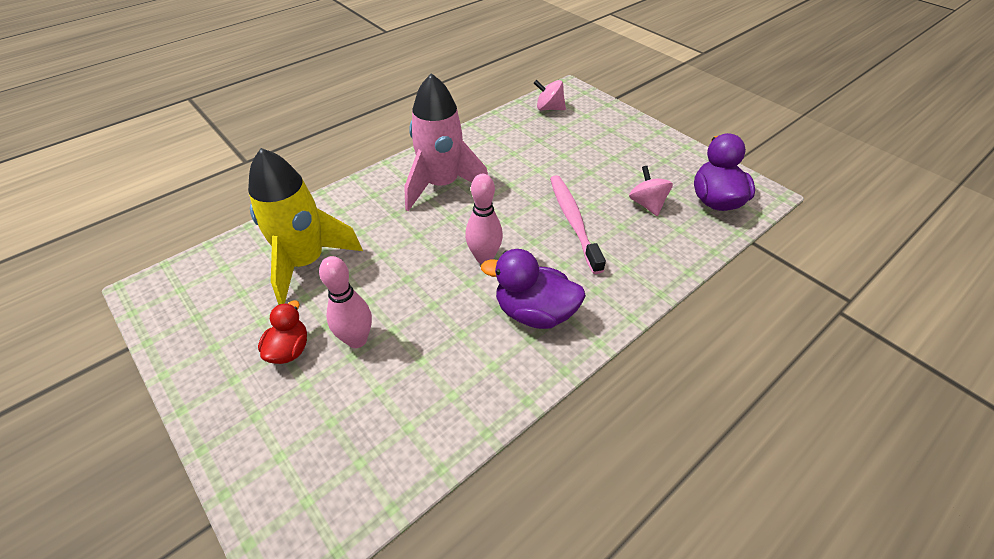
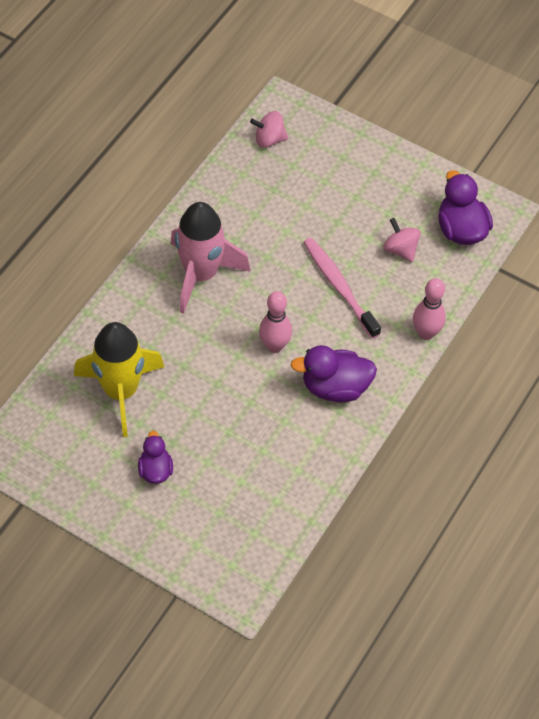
camera: 20 degrees left, 10 degrees up
red duck [258,300,307,364] -> purple duck [138,431,173,484]
pink bowling pin [319,256,372,348] -> pink bowling pin moved to [413,278,446,340]

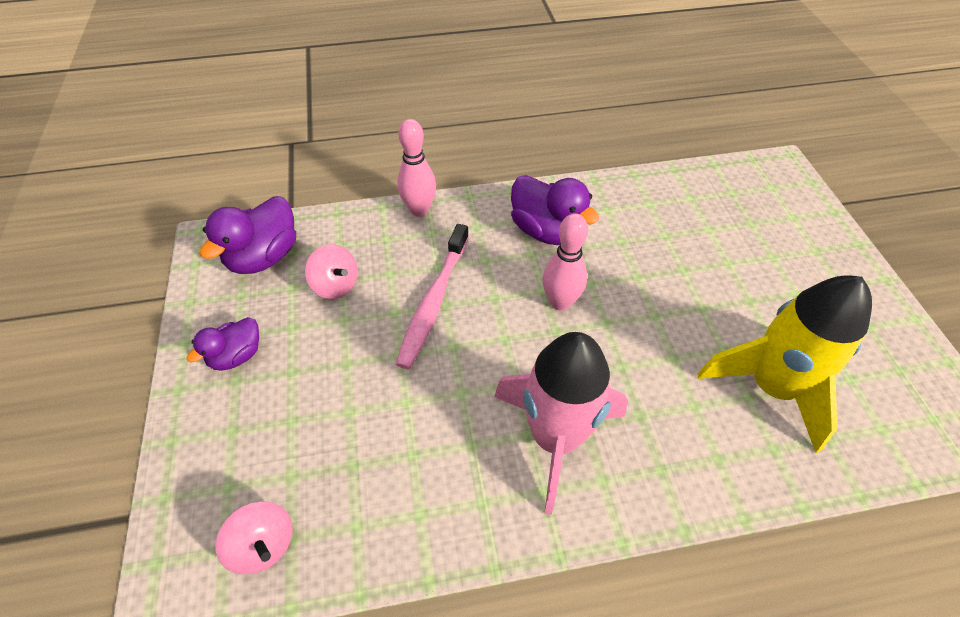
camera: 130 degrees left, 5 degrees down
purple duck [138,431,173,484] -> purple duck moved to [187,317,259,371]
pink spinning top [383,218,421,262] -> pink spinning top turned 60 degrees counterclockwise [305,244,358,299]

